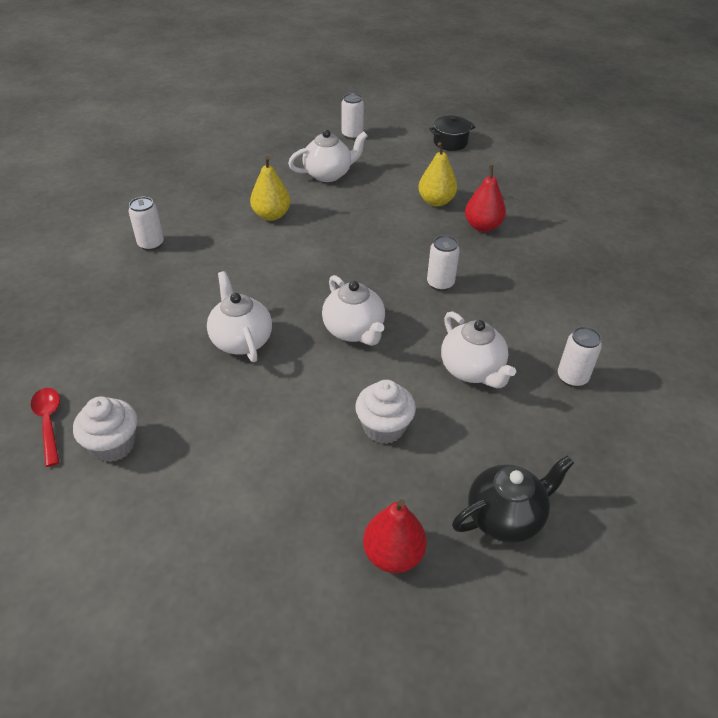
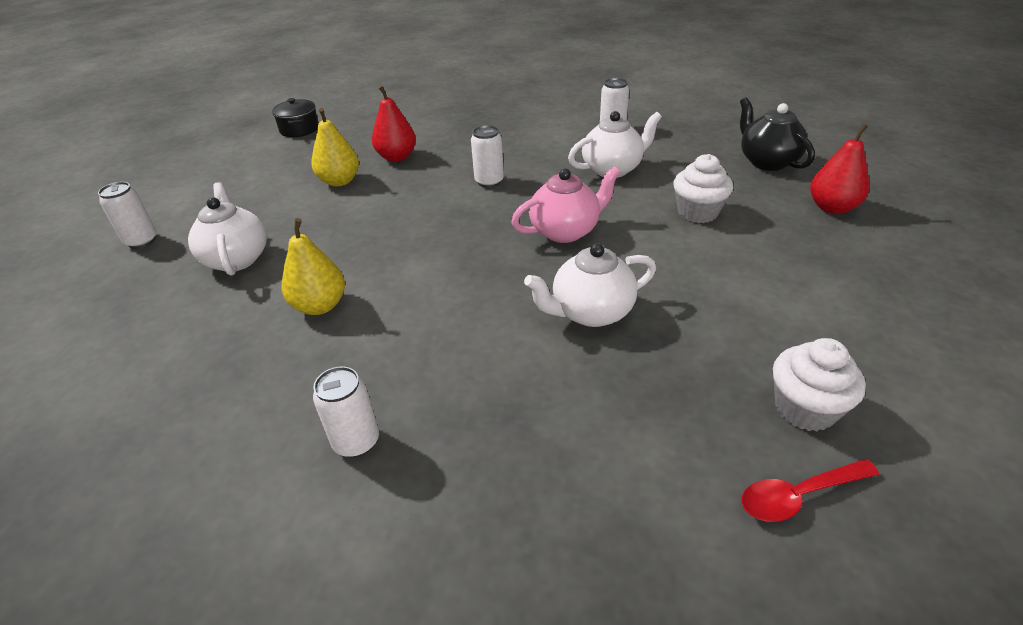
camera: 85 degrees left, 5 degrees down
white teapot [322,275,385,346] -> pink teapot [511,166,621,243]
black pot [429,116,475,151] -> black pot moved to [272,98,319,137]

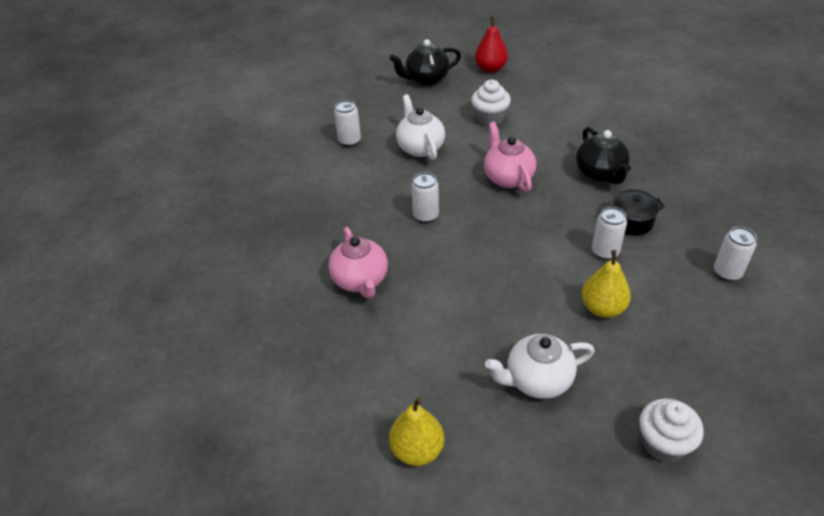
camera: 85 degrees left, 5 degrees up
white can [98,182,157,249] -> white can moved to [592,207,627,260]
black pot [272,98,319,137] -> black pot moved to [606,189,665,236]
yellow pear [311,108,359,186] -> yellow pear moved to [389,397,444,466]
red pear [372,85,416,162] -> pink teapot [328,227,388,298]
white teapot [524,243,656,327] -> black teapot [576,127,631,185]
red spoon [742,459,879,522] -> none
white cupcake [773,338,866,431] -> white cupcake moved to [639,398,704,463]

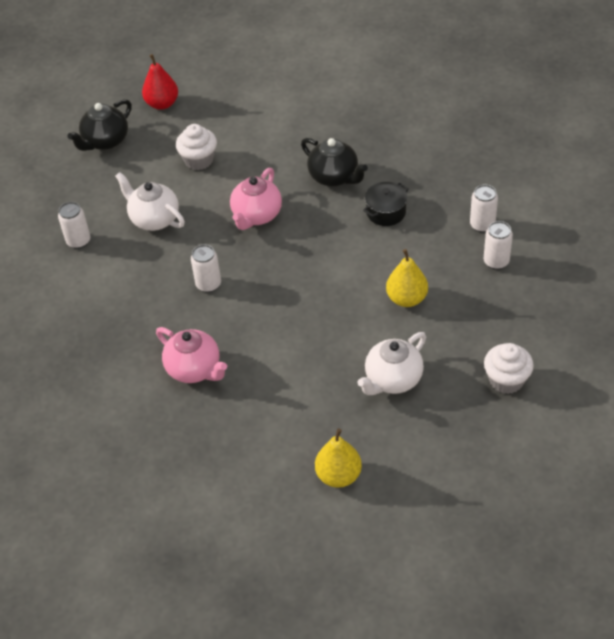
camera: 30 degrees left, 5 degrees up
pink teapot [484,122,536,192] -> pink teapot turned 105 degrees counterclockwise [230,168,282,230]
white can [592,207,627,260] -> white can moved to [484,221,513,270]

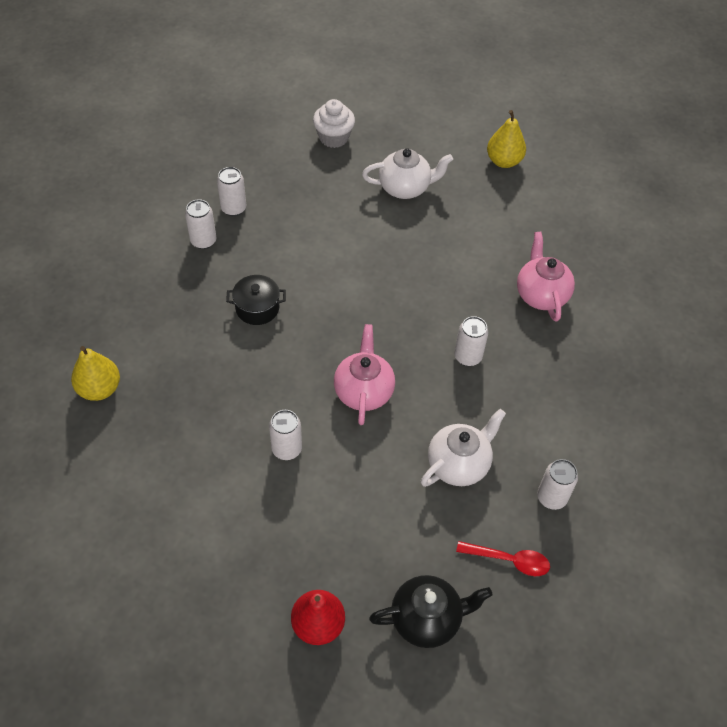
camera: 145 degrees left, 5 degrees up
white teapot [115,172,185,231] -> white teapot turned 120 degrees counterclockwise [421,409,506,487]
white cupcake [176,124,217,170] -> none
pink teapot [230,168,282,230] -> pink teapot turned 60 degrees counterclockwise [334,324,395,425]
black teapot [301,138,368,187] -> none
yellow pear [386,249,428,307] -> yellow pear moved to [71,346,120,401]
none -> white can [269,410,302,460]
none -> red spoon [456,541,550,576]

